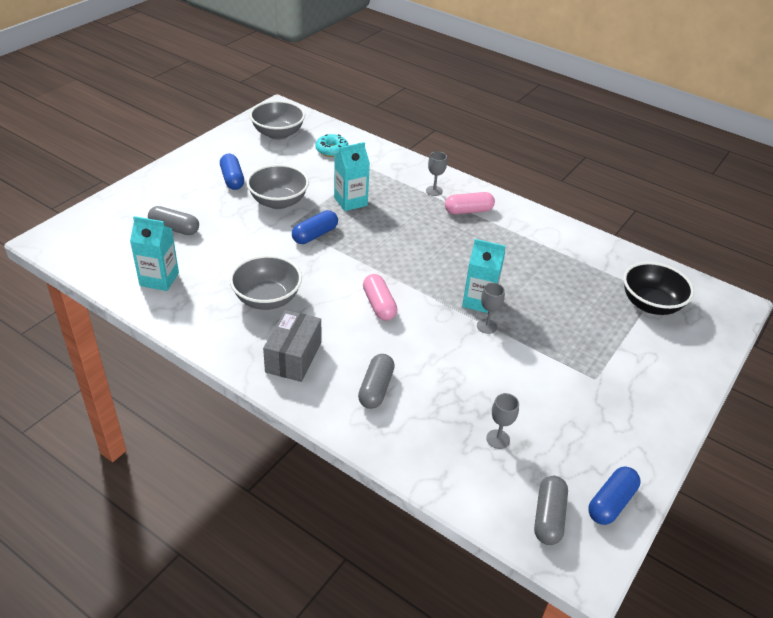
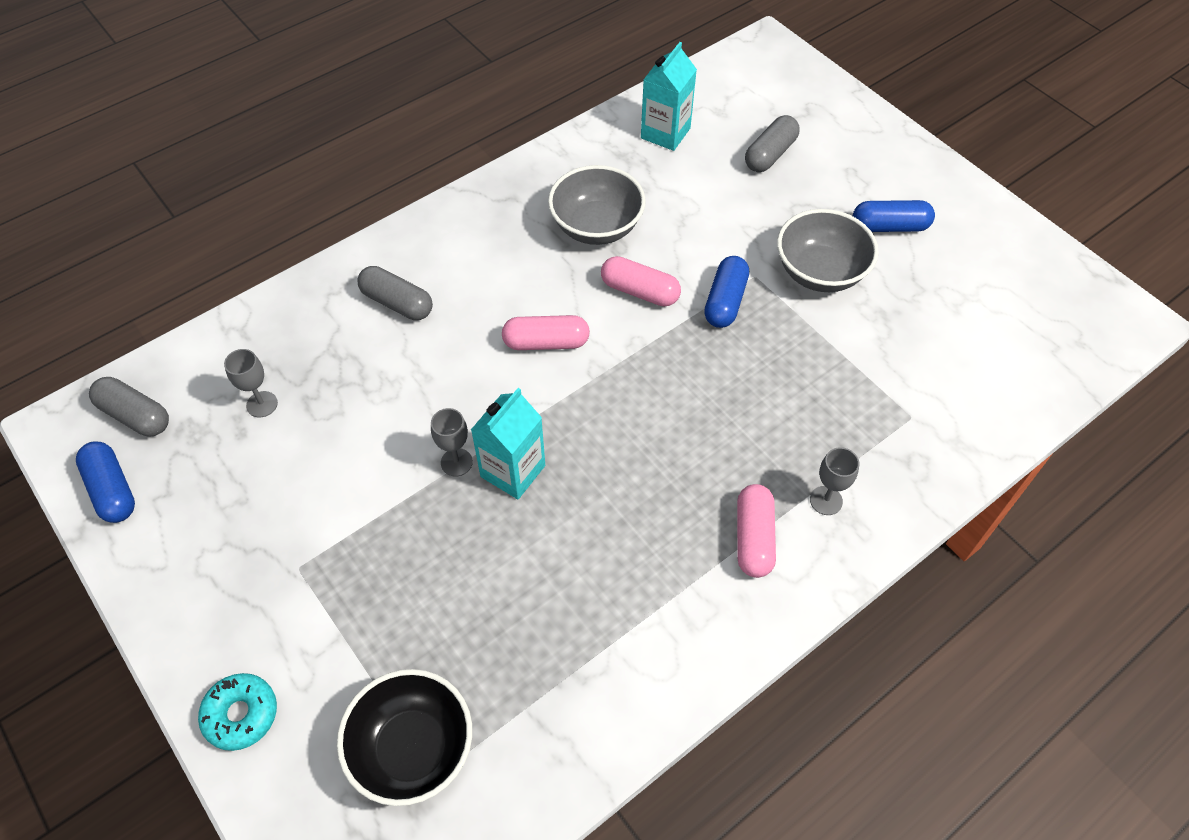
camera: 110 degrees right, 15 degrees up
grey bowl [250,100,305,140] -> none
grey box [263,310,321,382] -> none
blue capsule [292,210,338,244] -> blue capsule turned 45 degrees clockwise [704,256,749,328]
turquoise donut [315,134,348,157] -> turquoise donut moved to [198,673,277,751]
turquoise carton [334,142,370,211] -> none
none -> pink capsule [601,256,681,306]

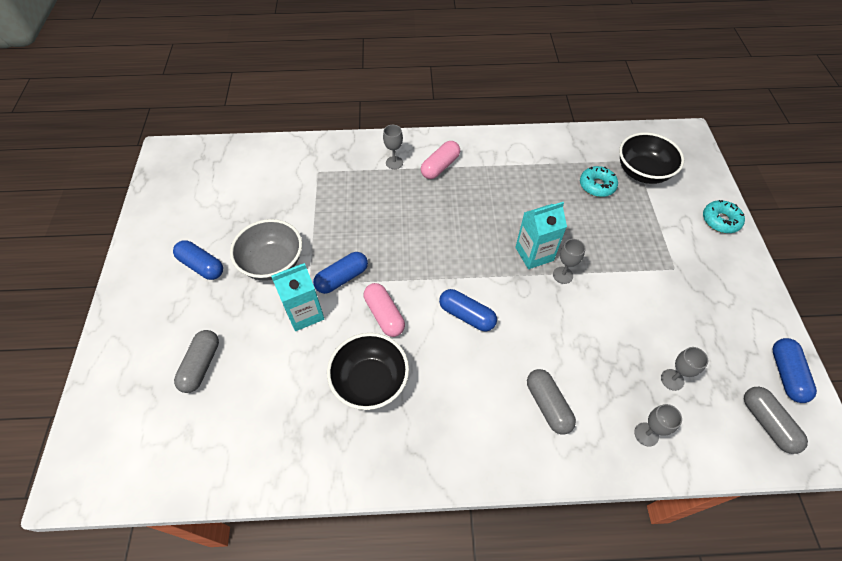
camera: 145 degrees left, 0 degrees up
pink capsule [502,315,590,350] -> blue capsule [439,289,497,331]
grey bowl [548,165,646,245] -> black bowl [327,333,409,410]
turquoise carton [641,42,697,151] -> turquoise carton moved to [271,263,324,331]
grey capsule [745,115,800,172] -> grey capsule turned 60 degrees counterclockwise [174,330,219,393]
none -> turquoise donut [580,166,618,197]
none -> grey goblet [634,404,682,447]

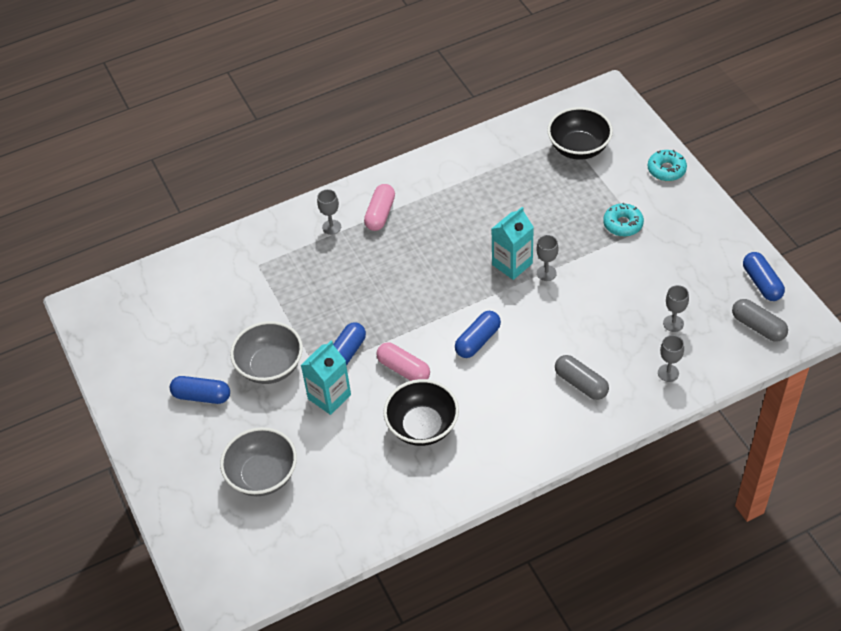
camera: 20 degrees left, 5 degrees down
grey capsule [174,330,219,393] -> grey bowl [220,427,297,496]
blue capsule [439,289,497,331] -> blue capsule turned 60 degrees counterclockwise [455,311,501,358]
turquoise donut [580,166,618,197] -> turquoise donut moved to [603,203,644,237]

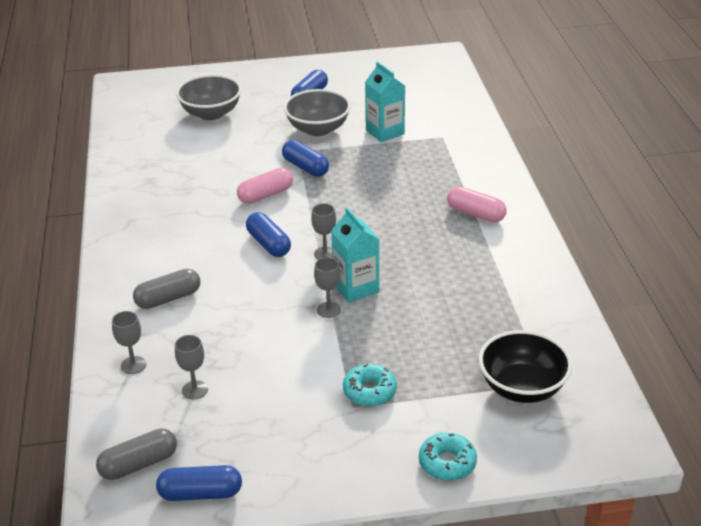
camera: 105 degrees right, 15 degrees down
turquoise carton [301,341,351,415] -> turquoise carton moved to [365,62,405,142]
grey goblet [317,189,341,235] -> grey goblet moved to [311,203,336,260]
black bowl [383,379,459,446] -> none

